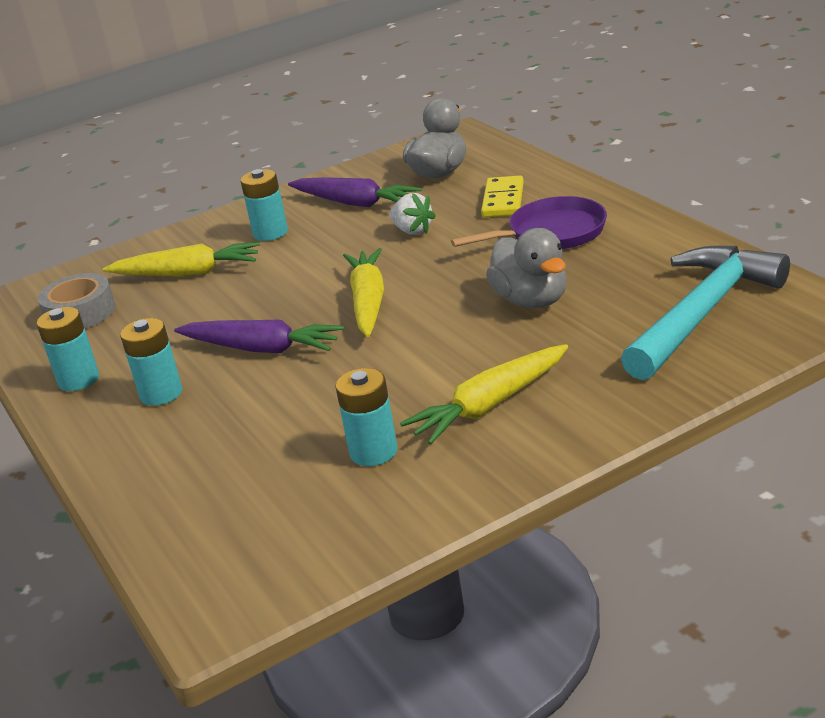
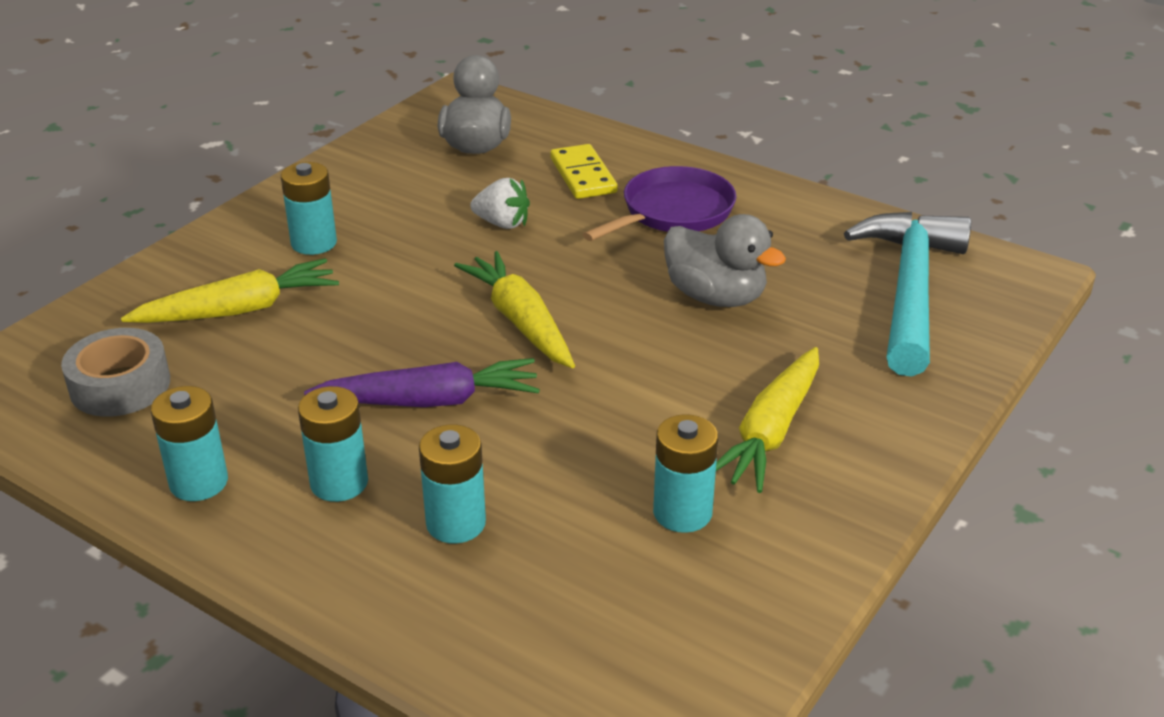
camera: 30 degrees left, 5 degrees up
purple carrot [288,177,422,207] -> none
none -> turquoise battery [419,424,486,544]

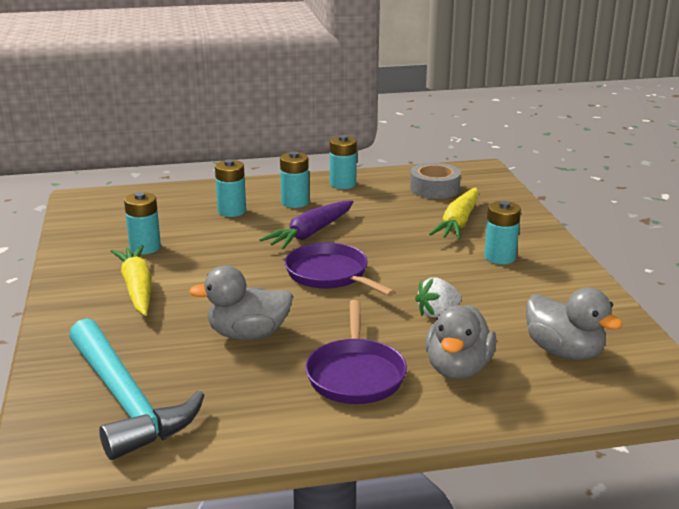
camera: 135 degrees right, 10 degrees down
yellow carrot [454,251,575,368] -> purple pan [285,242,396,296]
yellow domino [550,144,617,199] -> grey duck [425,305,496,379]

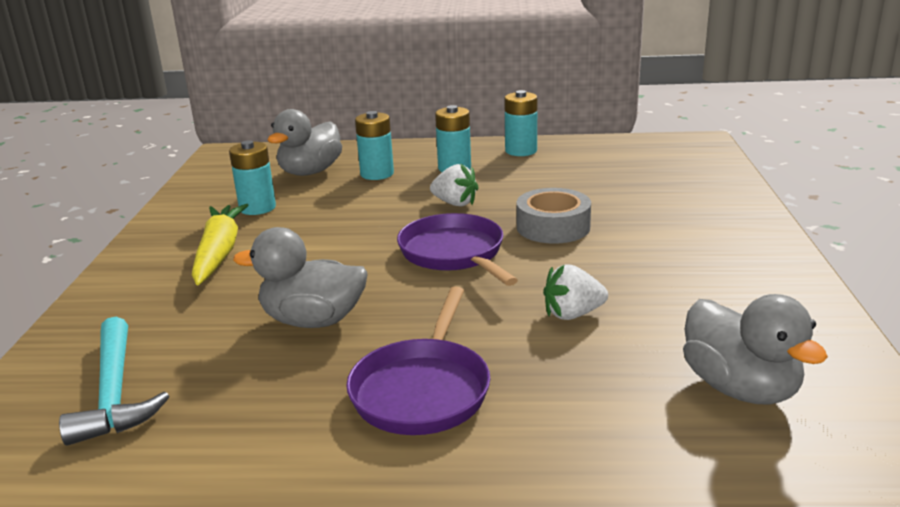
camera: 15 degrees right, 0 degrees up
turquoise hammer [69,318,204,460] -> turquoise hammer [59,317,169,446], size x0.66
purple carrot [260,200,353,249] -> white strawberry [430,163,479,207]
grey tape [410,163,461,199] -> grey tape moved to [516,188,591,244]
grey duck [425,305,496,379] -> grey duck moved to [267,109,342,176]
yellow carrot [429,188,479,240] -> none
turquoise battery [484,201,521,264] -> none

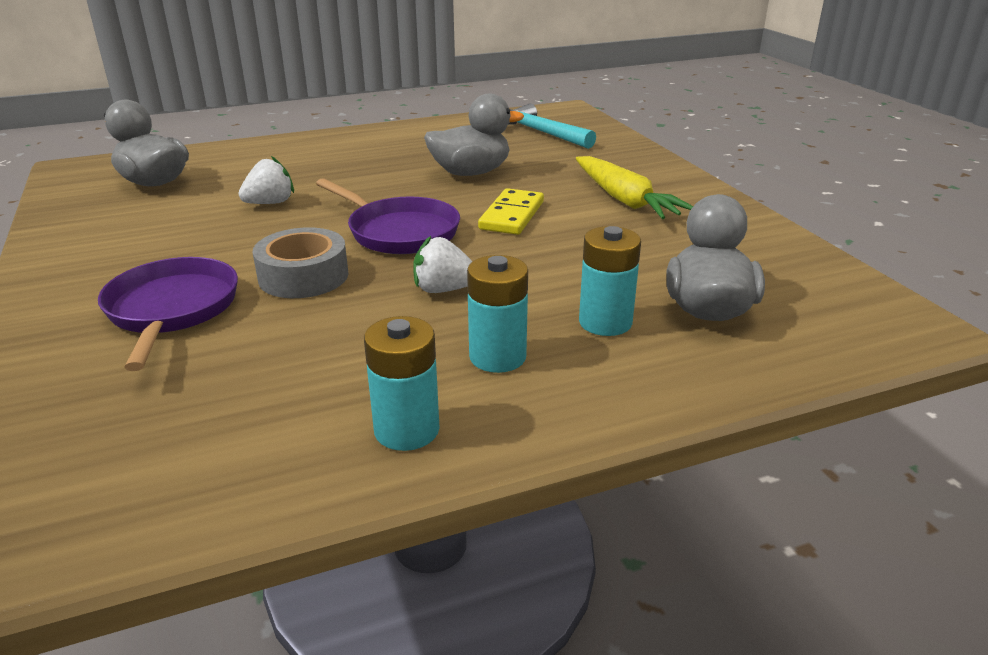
camera: 155 degrees right, 5 degrees up
turquoise battery [229,140,276,215] -> none
purple pan [346,286,490,435] -> purple pan moved to [98,257,238,371]
none -> yellow domino [478,188,544,235]

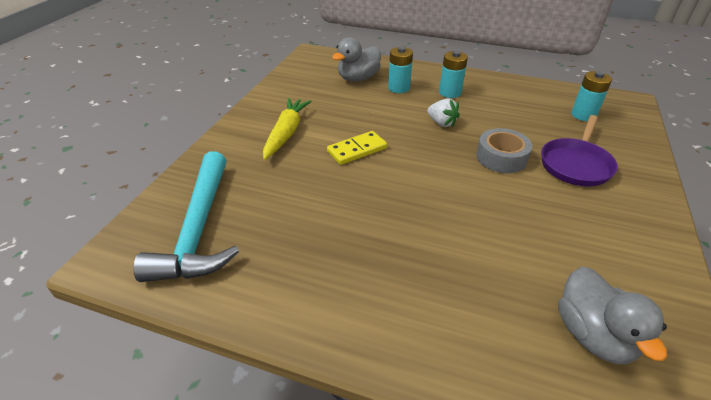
camera: 140 degrees left, 10 degrees up
white strawberry [238,156,294,204] -> none
purple pan [316,178,460,254] -> none
turquoise battery [364,316,440,451] -> turquoise battery moved to [571,71,612,121]
grey duck [424,94,524,176] -> none
turquoise hammer [508,103,596,149] -> turquoise hammer [133,151,239,282], size x1.51

